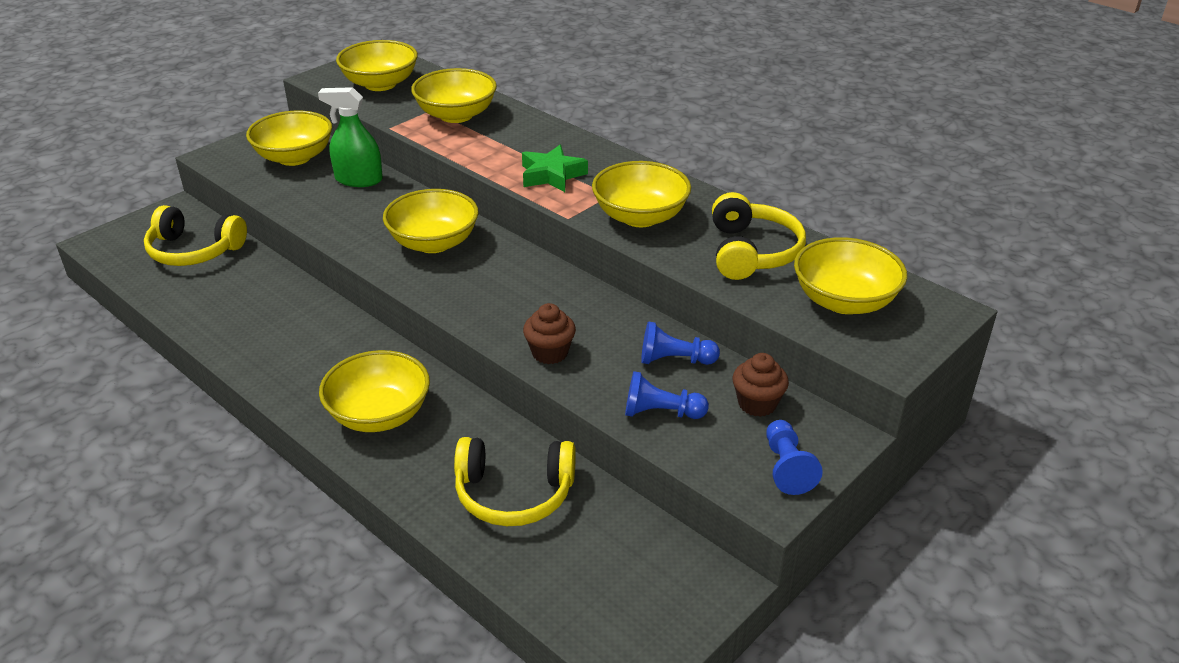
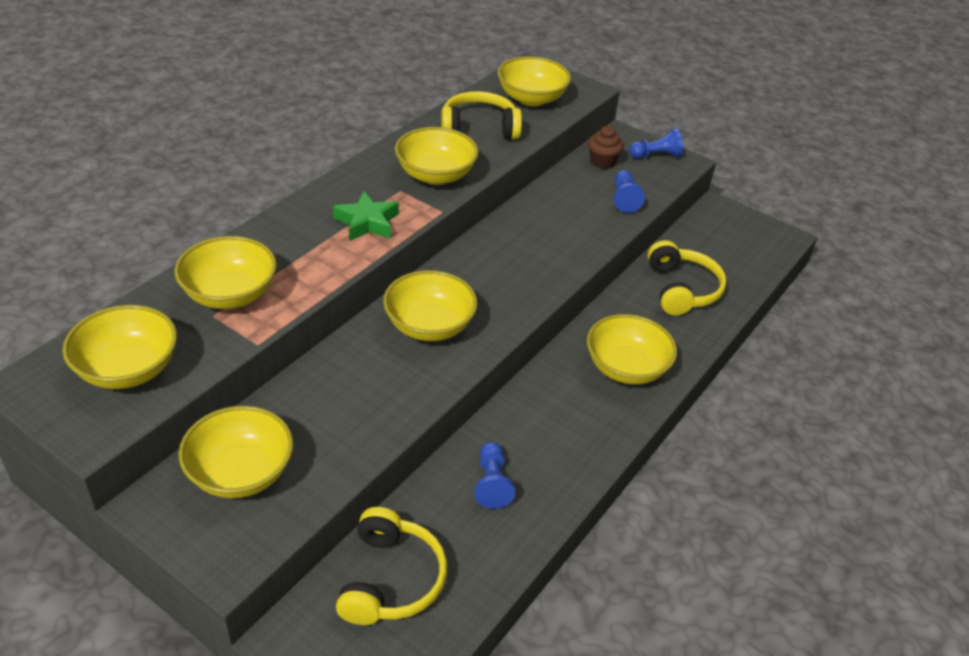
camera: 100 degrees left, 5 degrees up
green spray bottle [318,87,383,187] -> none
brown cupcake [523,303,576,364] -> none
blue pawn [641,322,720,365] -> blue pawn moved to [475,442,515,509]

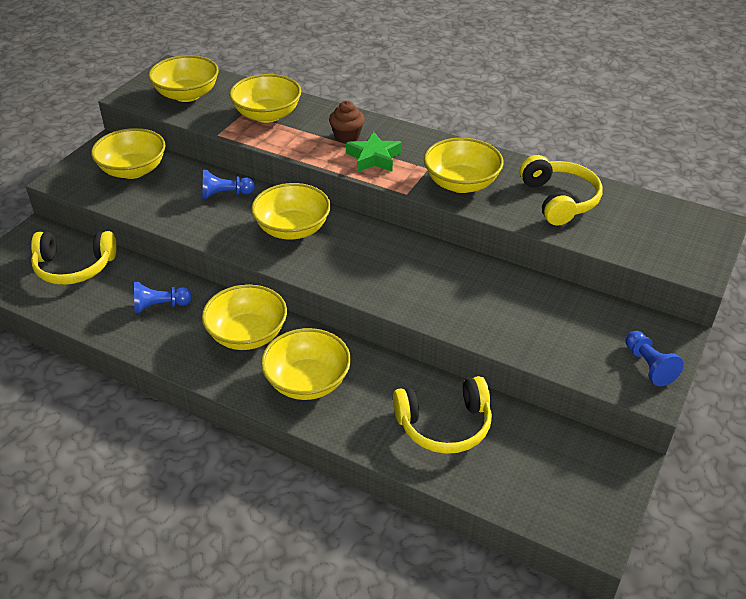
camera: 85 degrees right, 0 degrees up
yellow bowl [497,56,571,106] -> yellow bowl moved to [202,284,287,350]
brown cupcake [588,126,624,169] -> brown cupcake moved to [329,101,365,143]
blue pawn [614,170,645,213] -> blue pawn moved to [202,170,255,199]

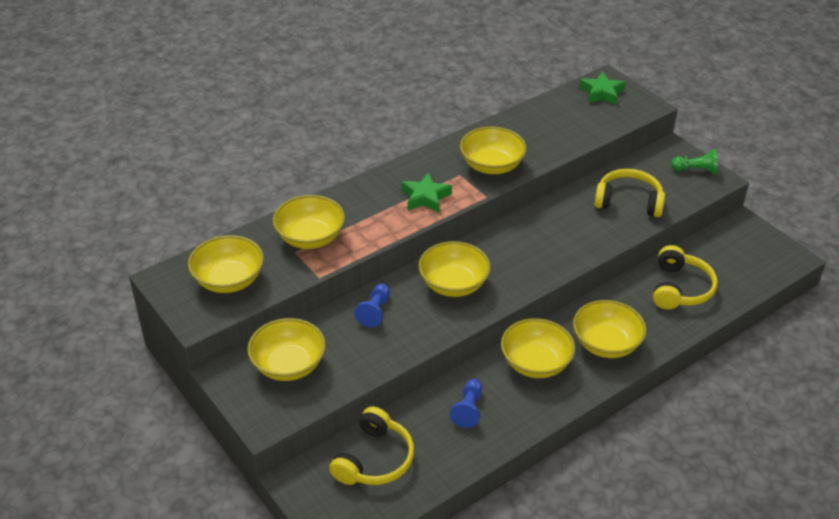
camera: 65 degrees left, 0 degrees up
brown cupcake [329,101,365,143] -> none
yellow headphones [520,155,602,225] -> yellow headphones moved to [594,169,665,217]
blue pawn [625,331,684,386] -> green pawn [671,149,718,174]
none -> green star [579,72,626,105]

